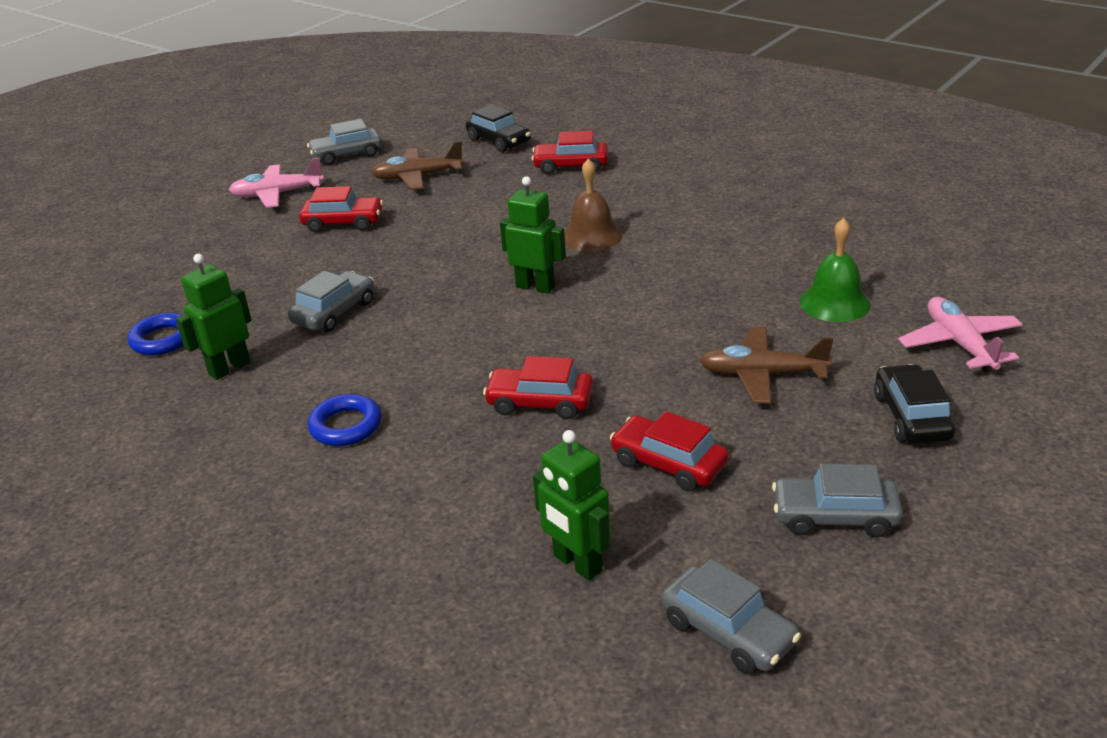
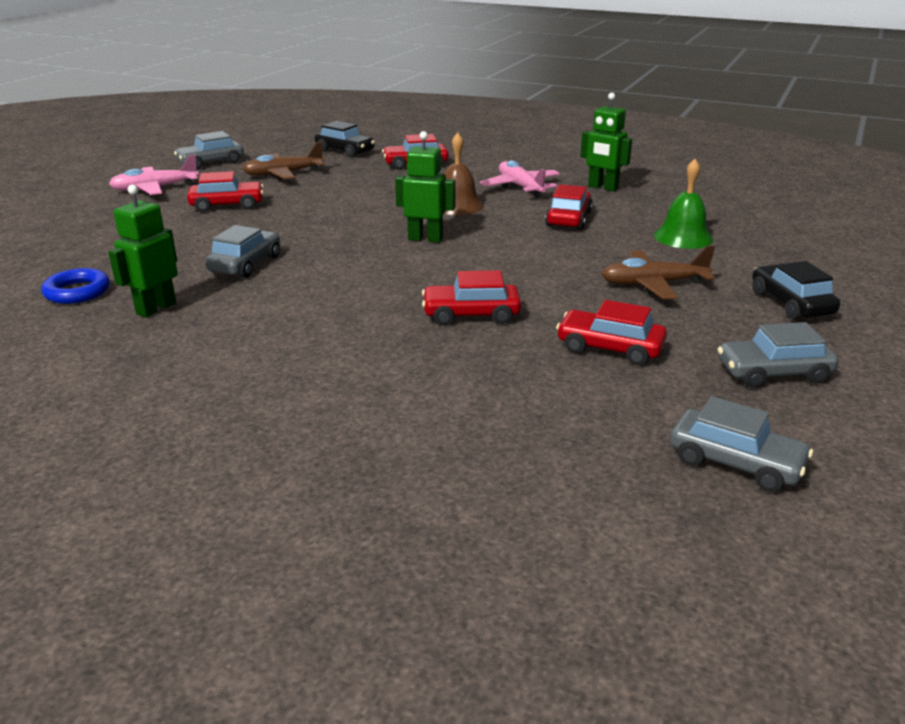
camera: 15 degrees left, 5 degrees down
blue ring [308,394,382,446] -> none
green robot [533,430,610,581] -> green robot moved to [580,93,632,191]
pink plane [898,297,1023,373] -> pink plane moved to [480,160,560,198]
none -> red car [545,184,593,229]

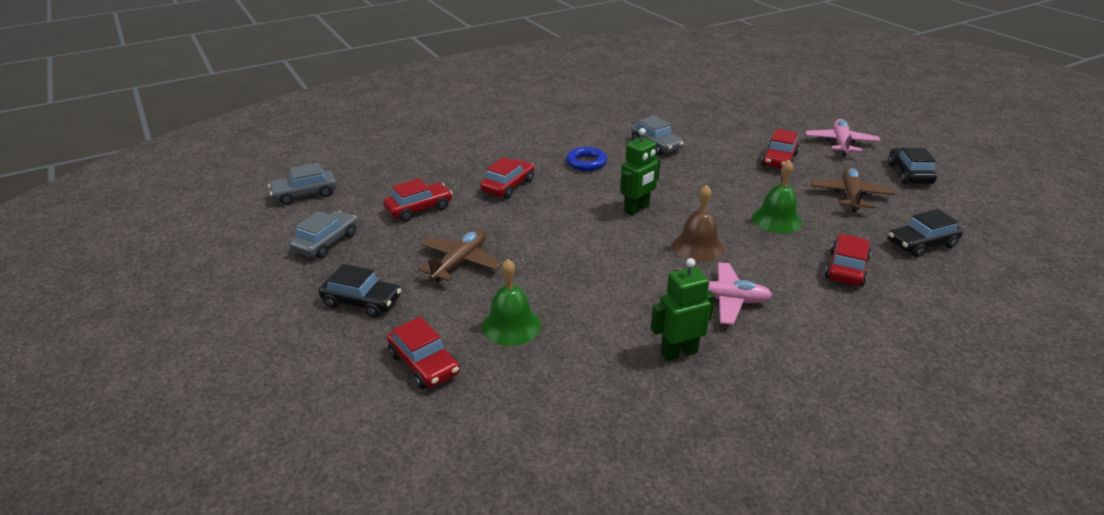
camera: 125 degrees right, 5 degrees up
blue ring [41,268,110,304] -> blue ring moved to [566,147,607,171]
green robot [108,185,178,318] -> none
grey car [174,131,244,169] -> black car [888,148,937,184]
red car [545,184,593,229] -> red car moved to [387,317,460,389]
none -> green bell [752,160,802,234]

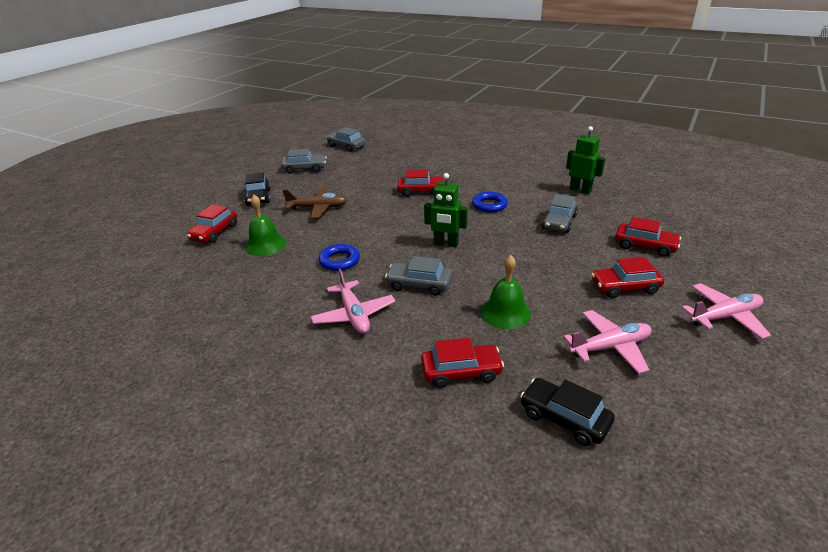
camera: 60 degrees right, 0 degrees up
red car [383,178,452,222] -> red car moved to [615,217,681,257]
green robot [651,258,715,361] -> green robot moved to [566,126,605,194]
brown bell [672,185,725,262] -> grey car [385,256,452,296]
brown plane [811,167,896,212] -> pink plane [563,310,652,374]
black car [888,148,937,184] -> none
none -> blue ring [319,244,360,271]

